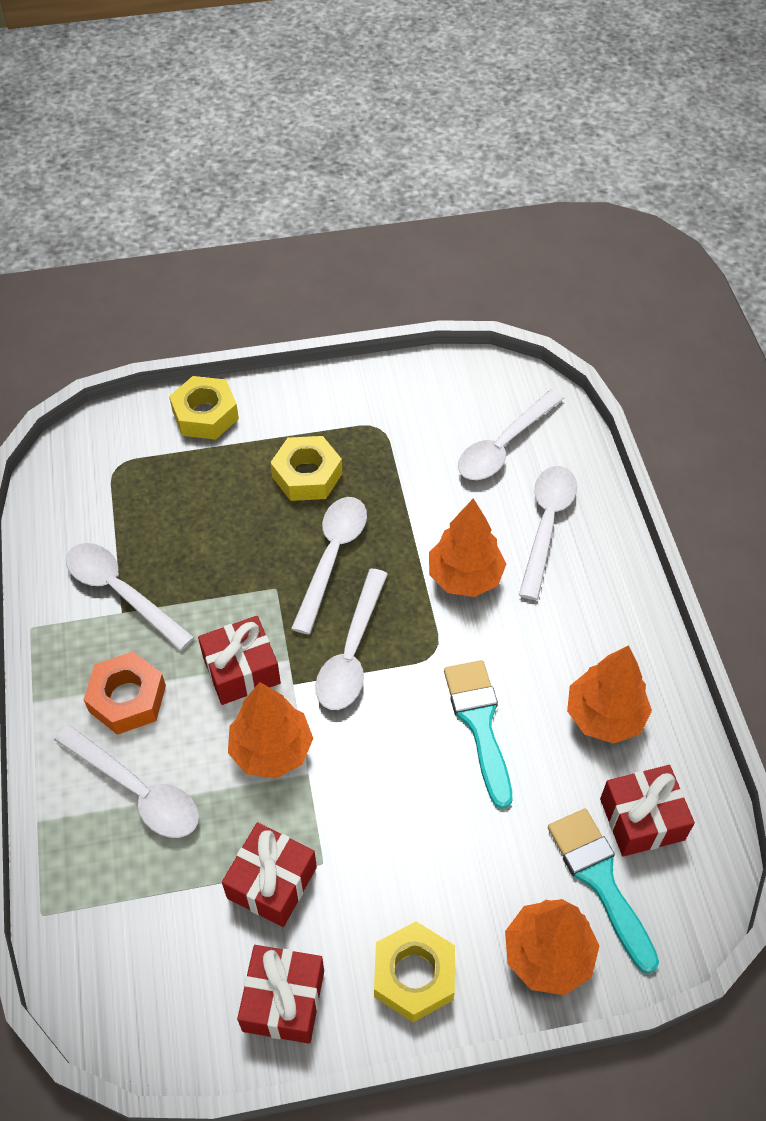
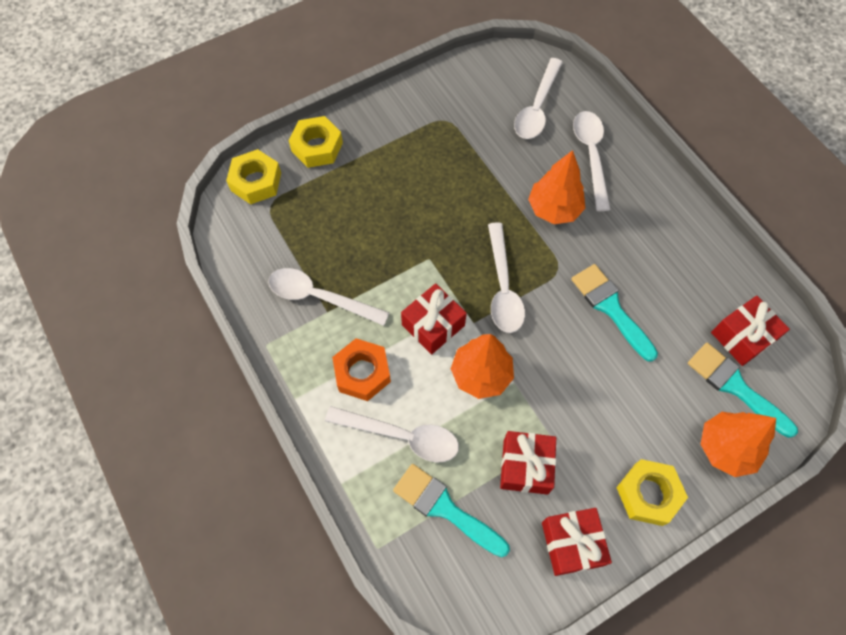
camera: 20 degrees left, 10 degrees up
yellow nut [270,436,342,501] -> yellow nut moved to [226,149,281,204]
white spoon [291,497,367,635] -> none
orange tree [567,645,652,744] -> none
none -> turquoise brush [393,464,510,557]

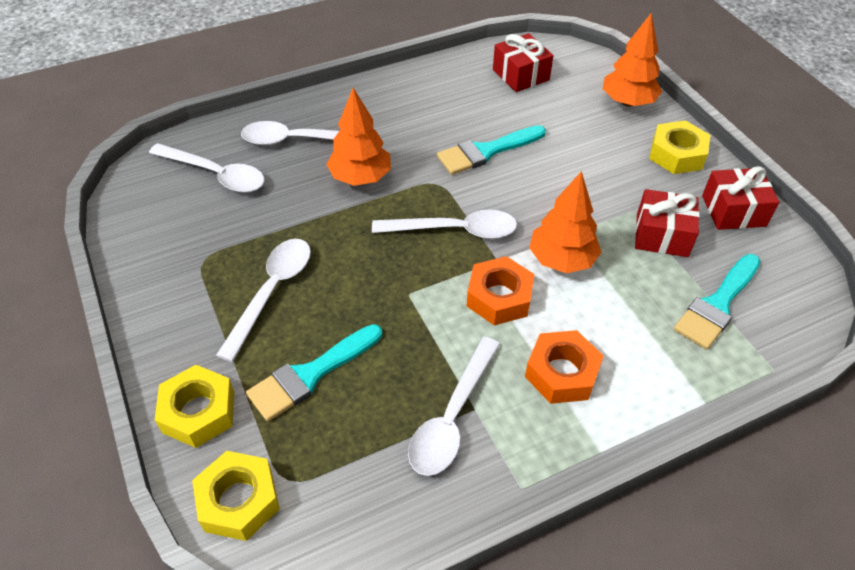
camera: 85 degrees left, 15 degrees down
white spoon [325,406,459,463] -> white spoon moved to [216,239,311,362]
red gift [401,283,467,355] -> orange nut [467,256,534,325]
turquoise brush [688,343,798,438] -> turquoise brush moved to [246,324,382,421]

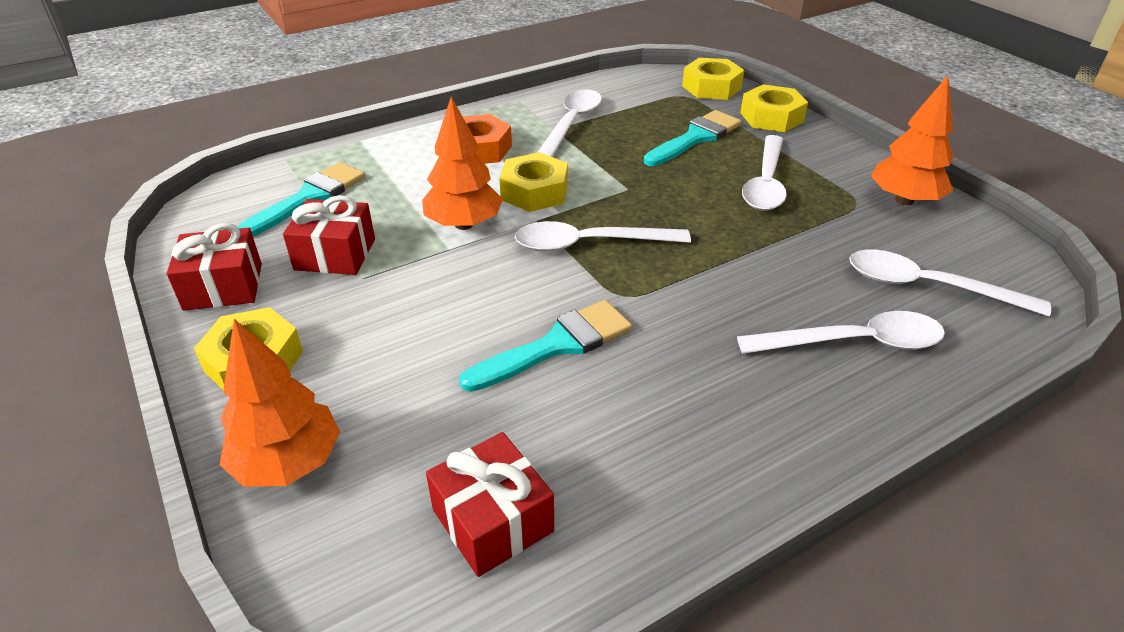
camera: 175 degrees right, 10 degrees down
orange tree [326,88,391,186] -> orange tree moved to [871,76,954,205]
orange nut [467,256,534,325] -> yellow nut [499,152,568,212]

